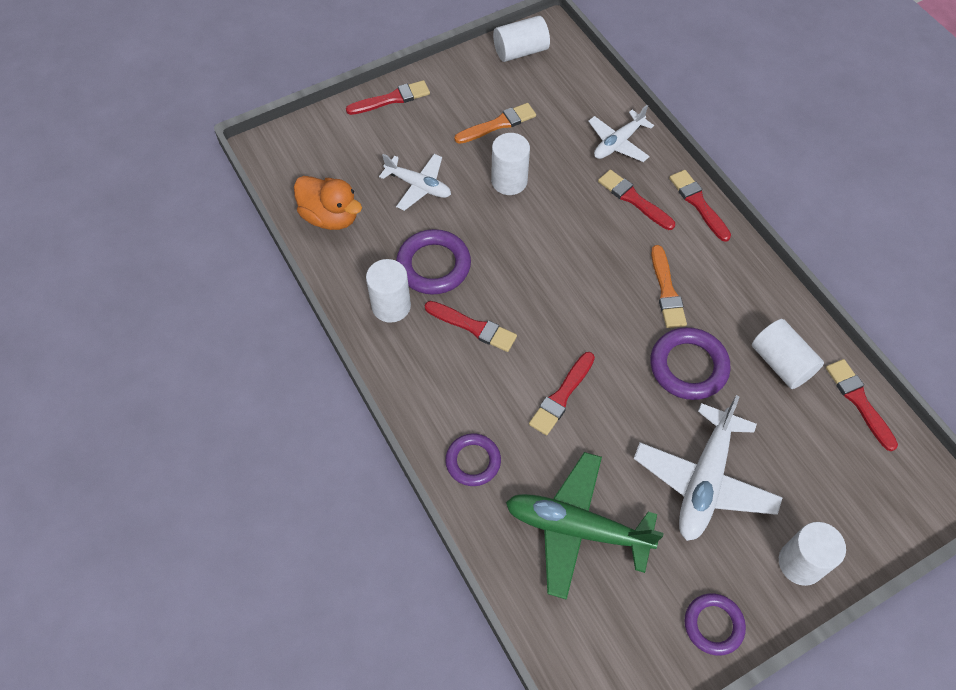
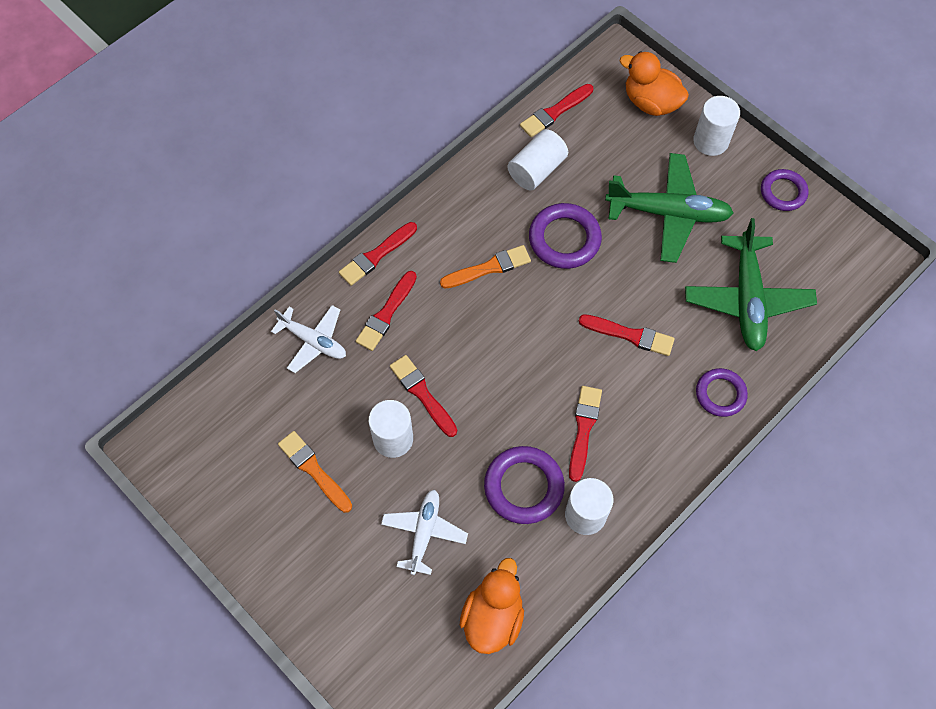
camera: 105 degrees left, 5 degrees up
red brush [346,80,430,115] -> red brush moved to [390,355,457,437]
white cylinder [493,16,550,62] -> none
white plane [634,395,783,541] -> green plane [605,153,734,263]
none -> orange duck [620,51,689,116]

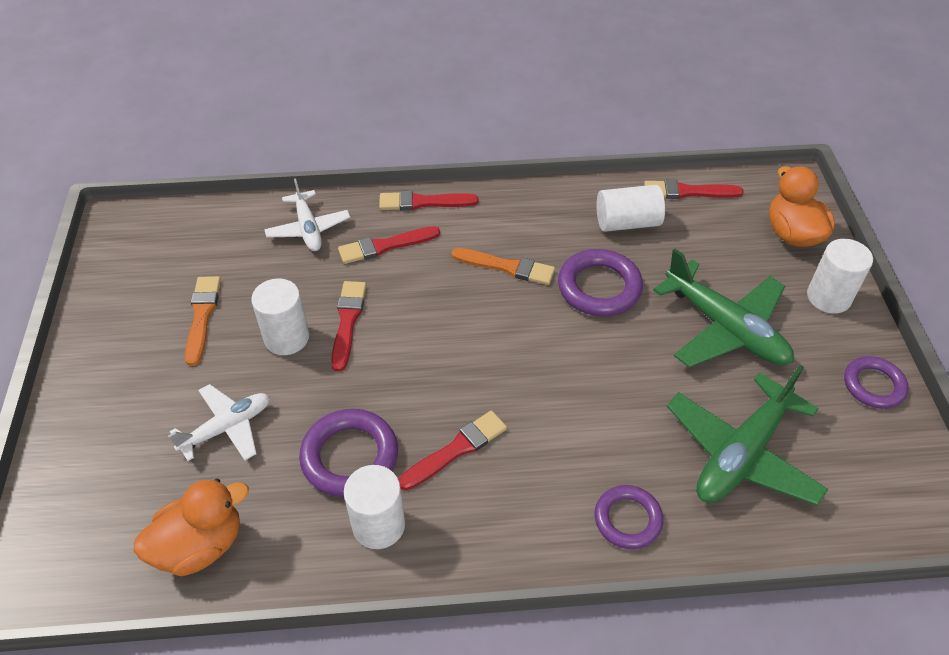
camera: 40 degrees right, 15 degrees down
red brush [579,314,675,356] -> none

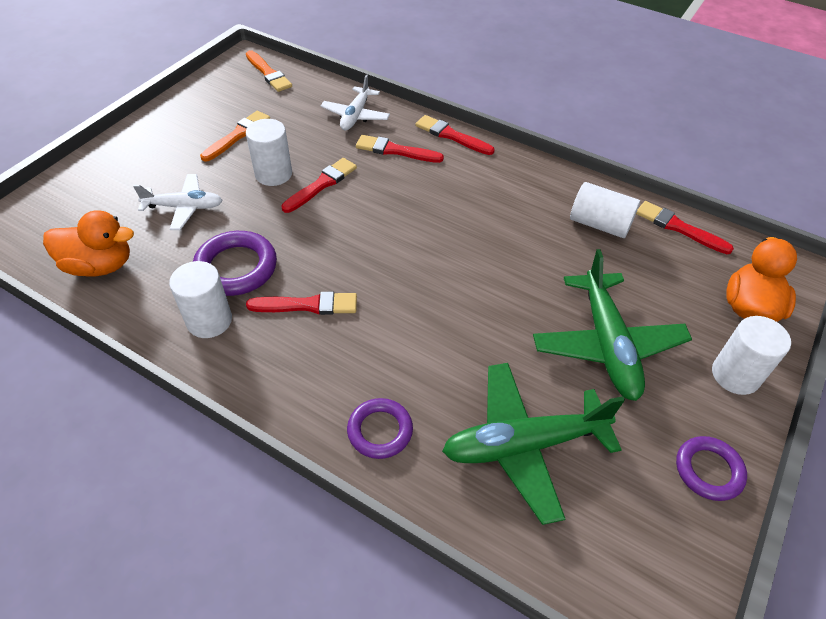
camera: 35 degrees right, 0 degrees up
orange brush [451,248,555,285] -> orange brush moved to [246,50,292,92]
purple ring [558,249,643,317] -> none

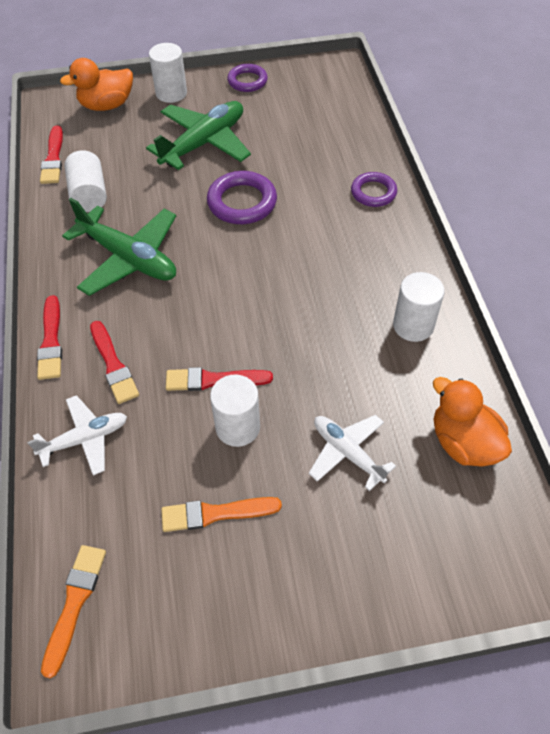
camera: 130 degrees left, 5 degrees up
purple ring [193,231,277,296] -> purple ring moved to [207,171,277,224]
red brush [246,292,357,315] -> none
green plane [442,363,625,525] -> green plane moved to [62,198,176,296]

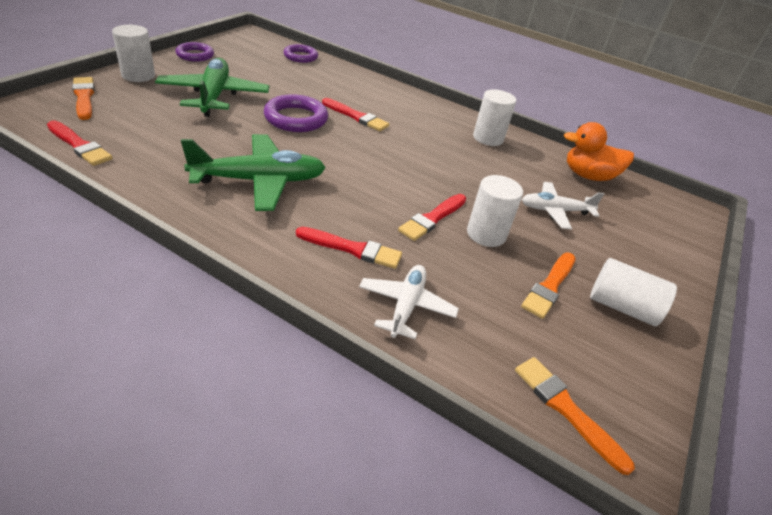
camera: 55 degrees left, 15 degrees down
red brush [37,295,62,380] -> red brush moved to [322,98,389,131]
orange duck [60,58,133,111] -> orange brush [72,77,95,120]
white cylinder [65,150,107,212] -> white cylinder moved to [590,258,677,326]
purple ring [351,172,397,207] -> purple ring moved to [284,44,318,63]

